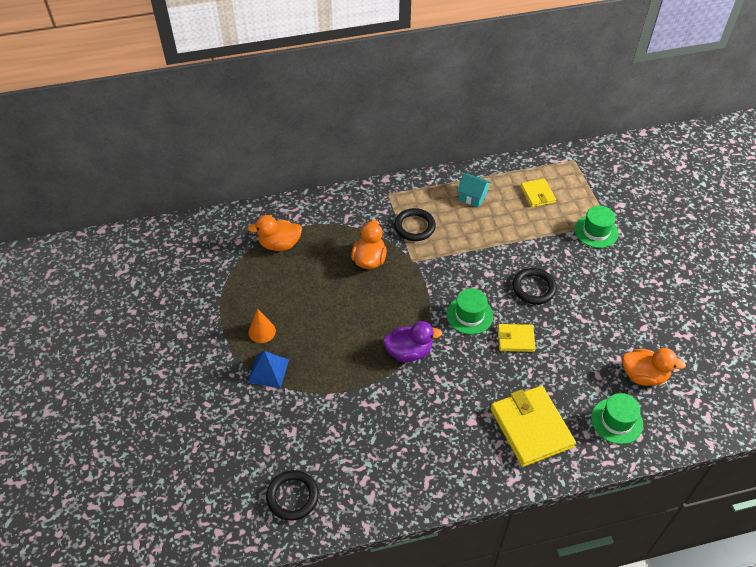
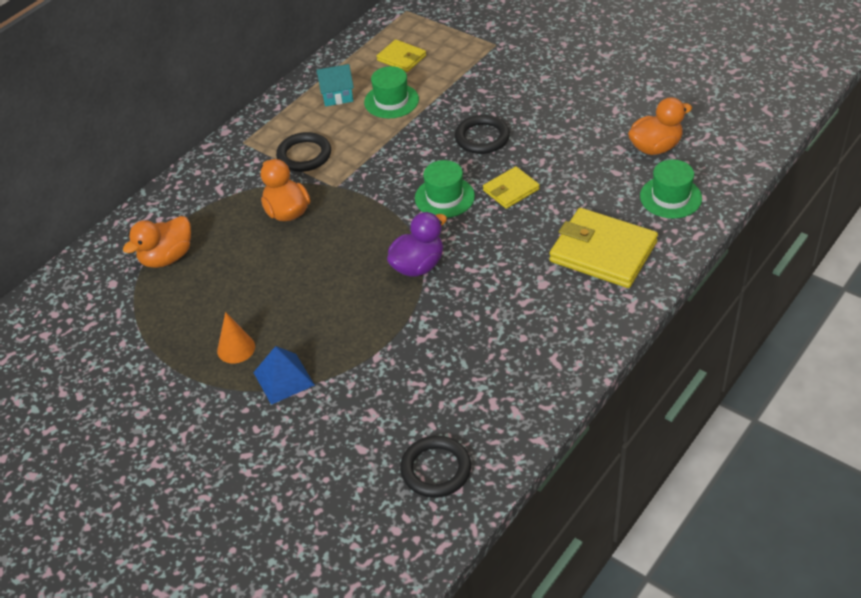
camera: 35 degrees left, 5 degrees down
green hat [575,206,618,248] -> green hat moved to [364,66,419,118]

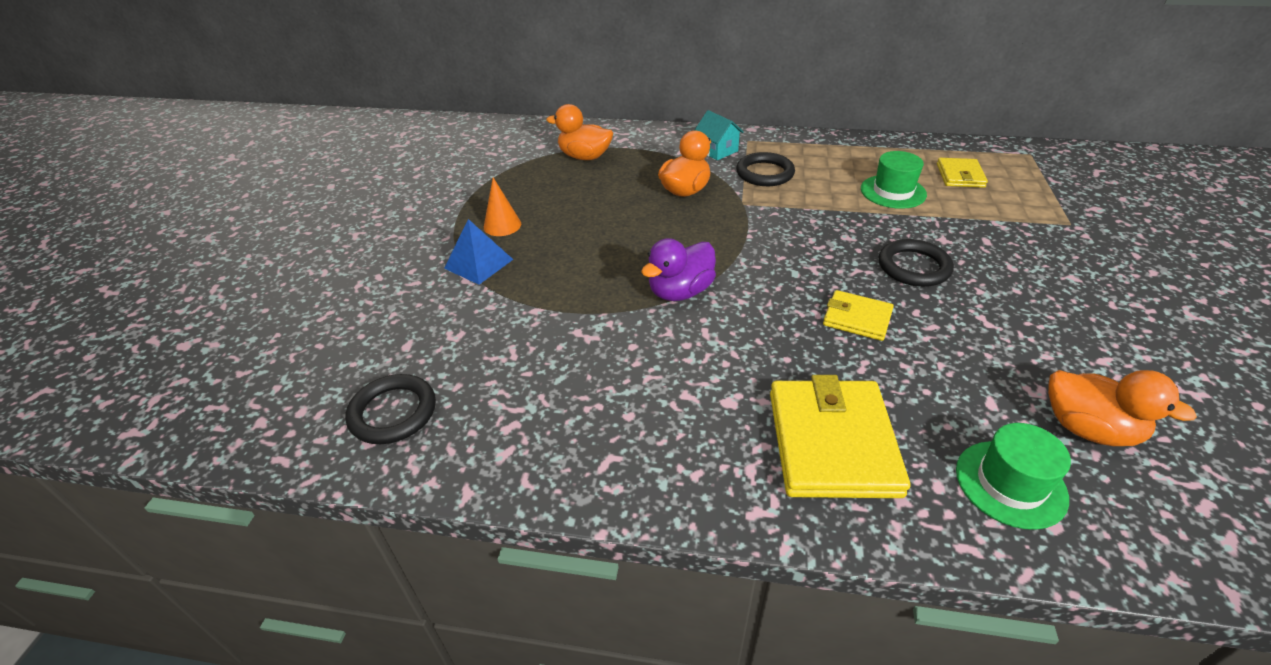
camera: 60 degrees right, 5 degrees down
turquoise house [317,64,354,106] -> turquoise house moved to [695,110,744,160]
purple duck [387,212,447,277] -> purple duck turned 120 degrees clockwise [641,238,716,301]
green hat [415,160,475,218] -> none

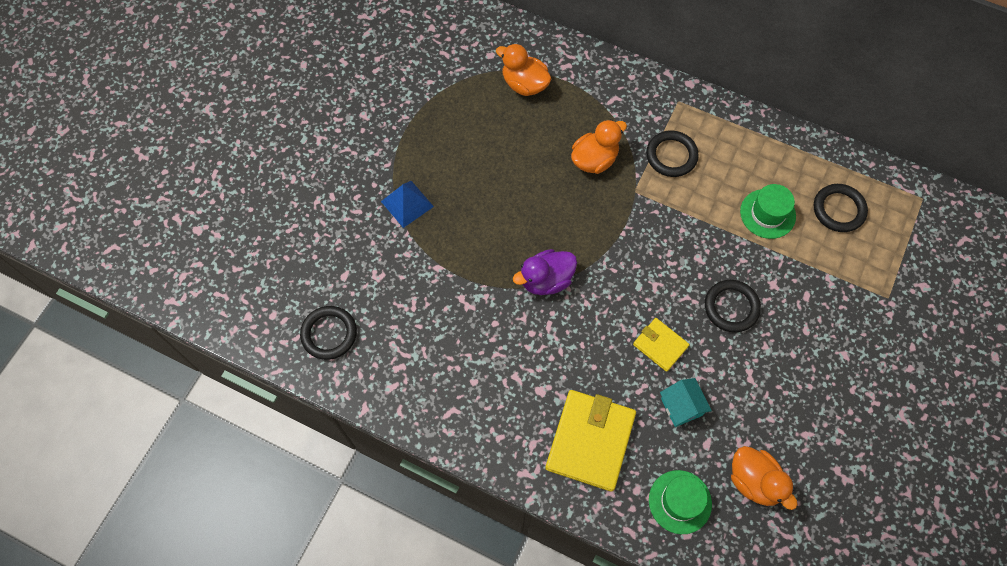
camera: 15 degrees right, 25 degrees up
orange cone [484,177,521,236] -> none
turquoise house [695,110,744,160] -> turquoise house moved to [660,378,712,427]
yellow wallet [937,158,988,188] -> black ring [814,184,868,232]

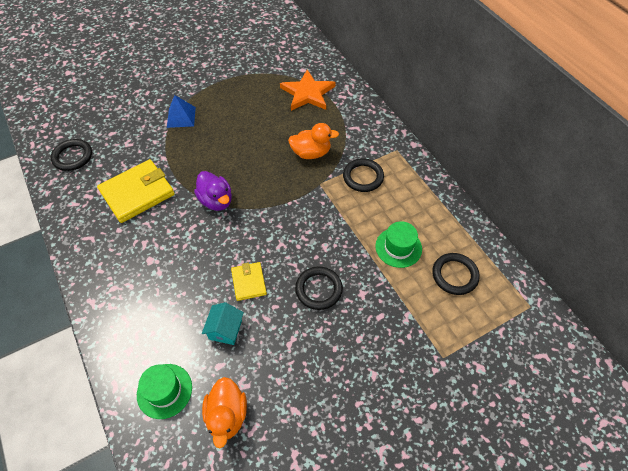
camera: 35 degrees right, 10 degrees down
orange duck [496,44,551,96] -> orange star [280,70,336,111]
purple duck [513,249,577,295] -> purple duck turned 135 degrees counterclockwise [194,171,232,211]
yellow wallet [545,390,636,492] -> yellow wallet moved to [97,159,175,223]

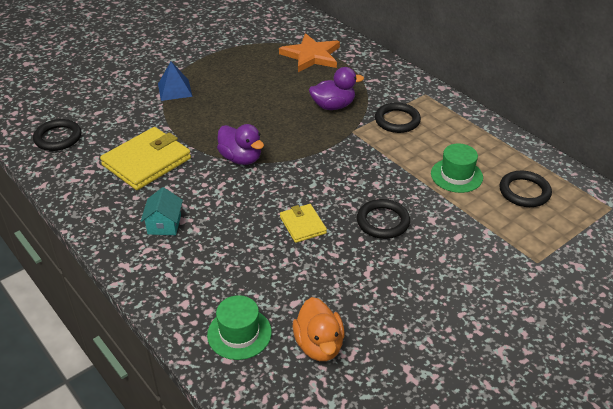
camera: 10 degrees left, 15 degrees down
turquoise house [202,302,244,345] -> turquoise house moved to [141,187,183,235]
orange duck [288,123,339,159] -> purple duck [309,67,364,110]

